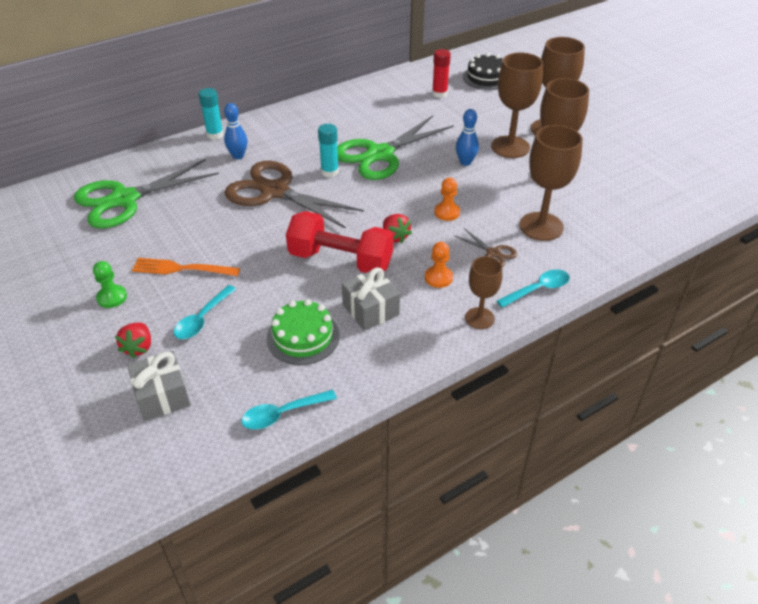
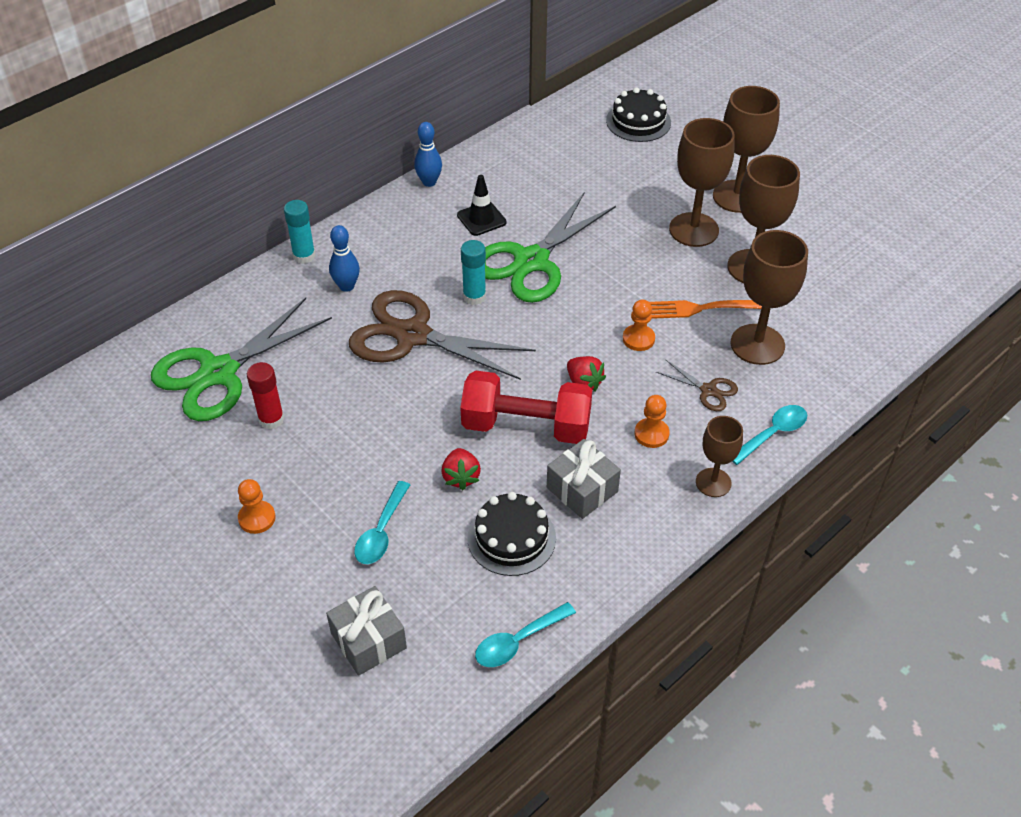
camera: 10 degrees left, 5 degrees up
green pawn [93,261,127,308] -> orange pawn [238,479,275,534]
red strawberry [115,322,151,358] -> red strawberry moved to [442,448,481,490]
orange fork [132,258,240,276] -> orange fork moved to [649,300,762,319]
green cake [266,299,340,365] -> black cake [467,492,556,576]
red glue stick [432,49,451,98] -> red glue stick moved to [247,362,284,429]
blue bowling pin [456,109,479,166] -> blue bowling pin moved to [414,122,442,187]
none -> black traffic cone [457,175,507,236]

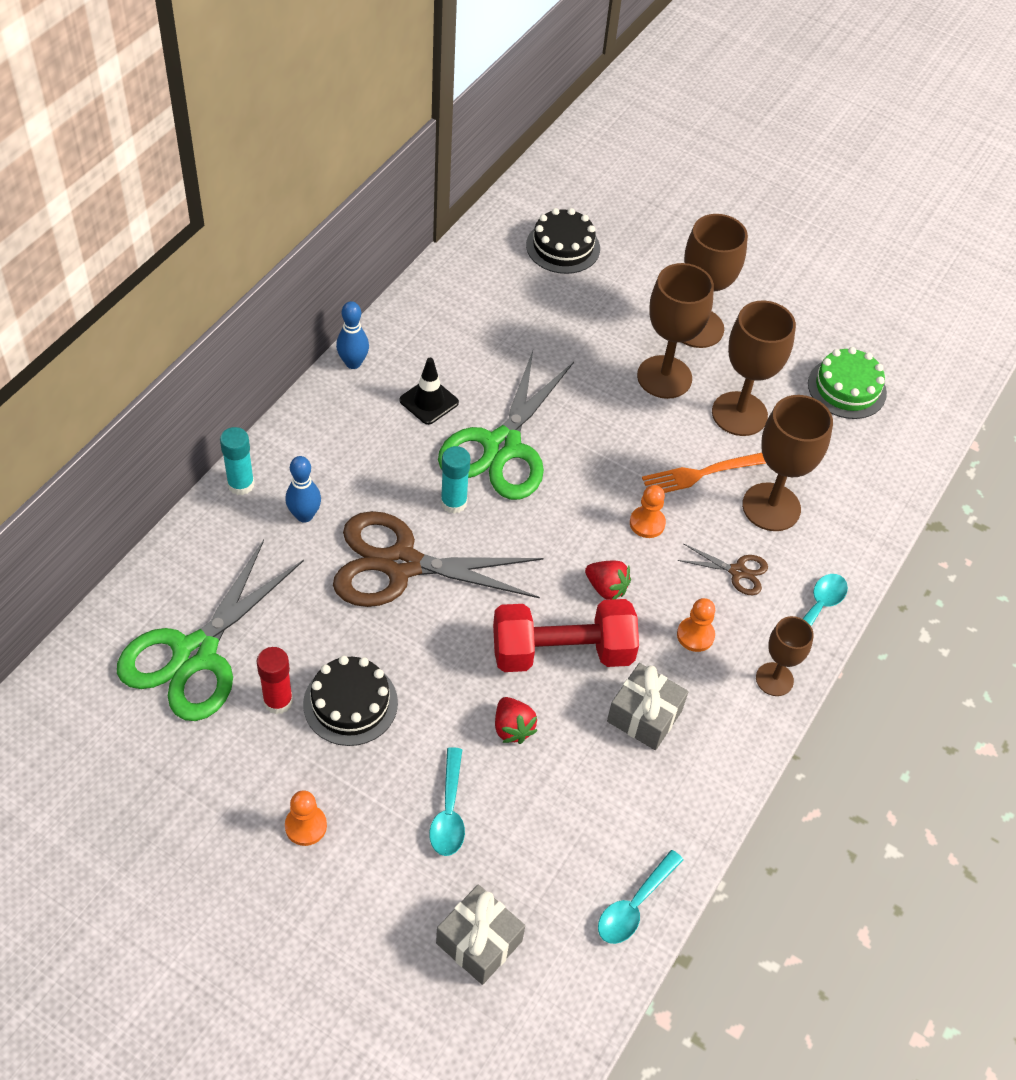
camera: 20 degrees left, 5 degrees up
black cake [467,492,556,576] -> black cake moved to [303,656,398,746]
none -> green cake [808,347,887,419]

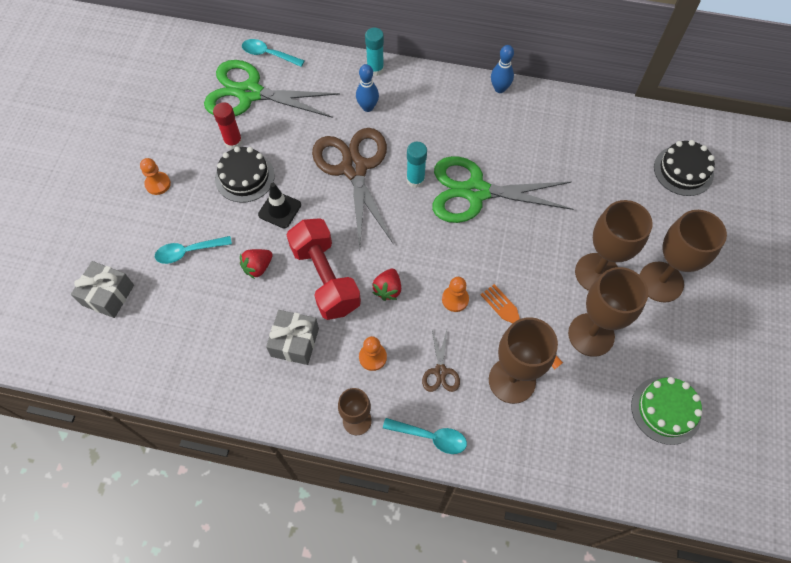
camera: 75 degrees right, 10 degrees up
black traffic cone [400,358,459,425] -> black traffic cone moved to [258,183,301,228]
turquoise spoon [598,850,683,944] -> turquoise spoon moved to [242,39,305,67]

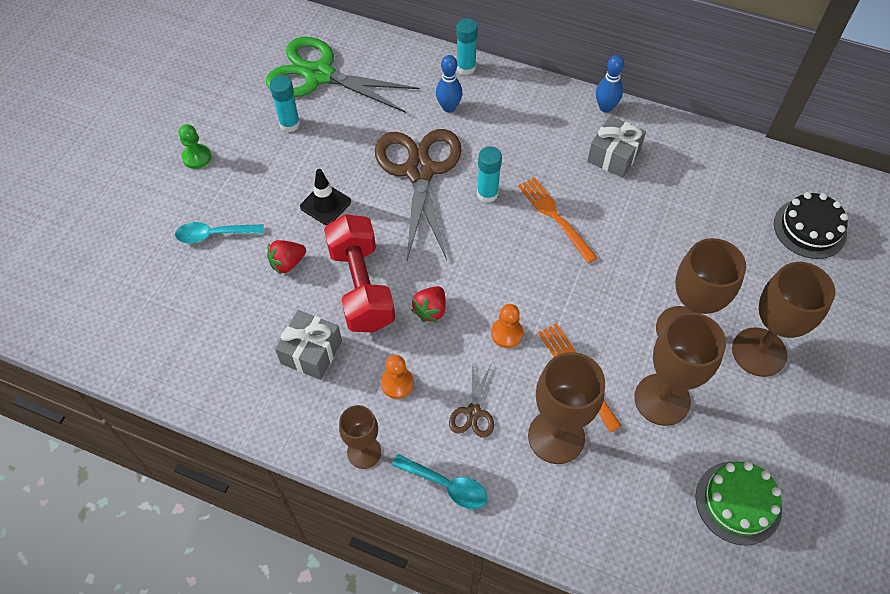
camera: 10 degrees right, 5 degrees down
grey gift [71,261,134,318] -> grey gift moved to [587,116,646,178]
orange pawn [140,158,171,195] -> green pawn [179,124,211,169]
red glue stick [213,102,242,149] -> turquoise glue stick [270,75,300,132]
black cake [215,146,275,203] -> none
turquoise spoon [242,39,305,67] -> none
green scissors [432,156,573,223] -> orange fork [518,177,598,263]

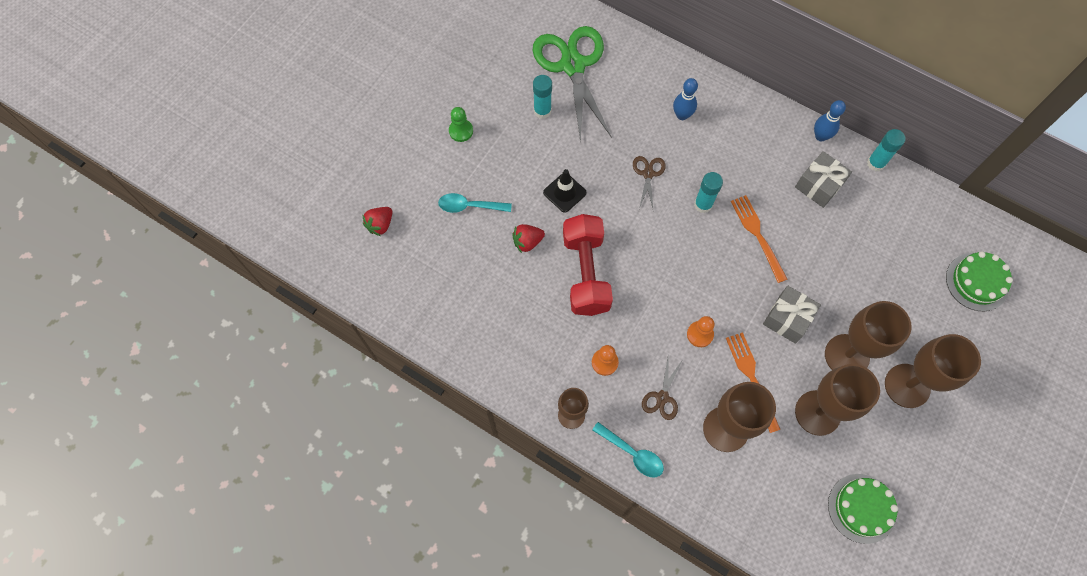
camera: 10 degrees right, 10 degrees up
green scissors [266,37,420,113] -> green scissors turned 45 degrees clockwise [533,26,612,143]
grey gift [275,310,342,380] -> grey gift moved to [763,286,821,344]
brown scissors [375,129,462,260] -> brown scissors [633,156,666,209], size x0.44
red strawberry [411,286,446,322] -> red strawberry moved to [362,207,393,236]
turquoise glue stick [456,18,478,75] -> turquoise glue stick moved to [867,129,906,171]
black cake [774,192,848,259] -> green cake [946,251,1013,311]

